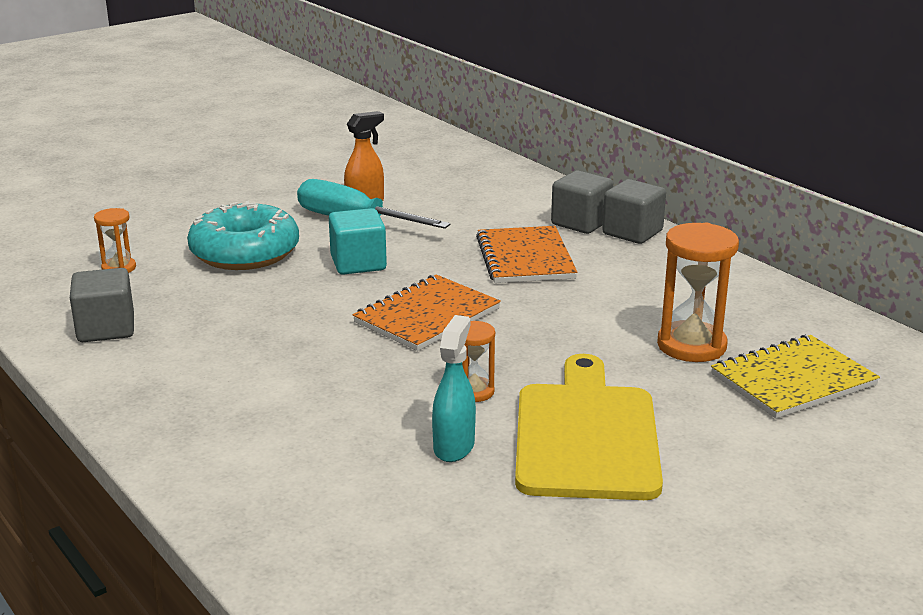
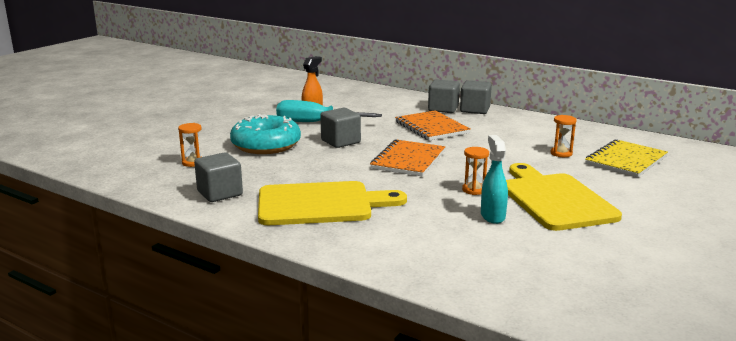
camera: 20 degrees left, 5 degrees down
turquoise cube [329,208,387,275] -> grey cube [320,108,361,148]
orange hourglass [657,223,739,362] -> orange hourglass [551,115,577,157], size x0.55
none -> yellow cutting board [258,181,407,225]

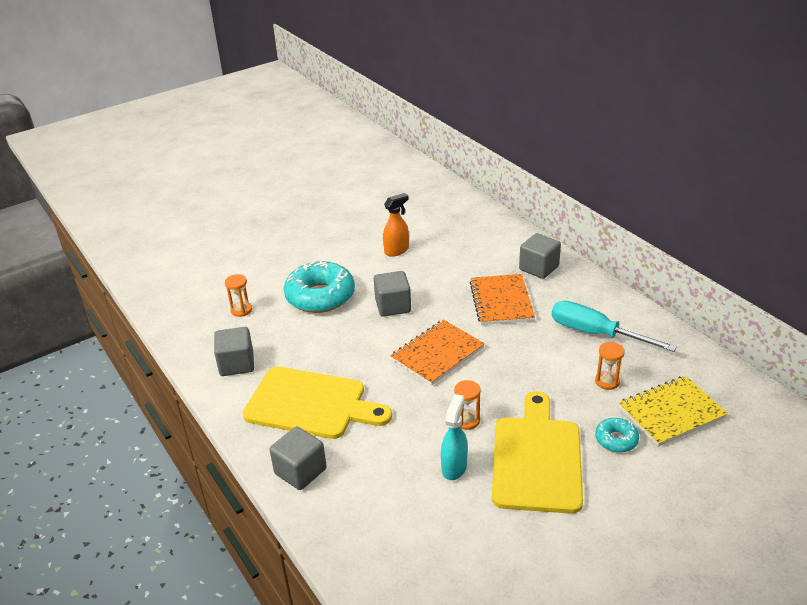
camera: 25 degrees right, 15 degrees up
turquoise screwdriver [276,100,382,122] -> turquoise screwdriver moved to [552,301,677,352]
grey cube [460,80,492,114] -> grey cube moved to [270,426,327,490]
none -> turquoise donut [595,418,639,453]

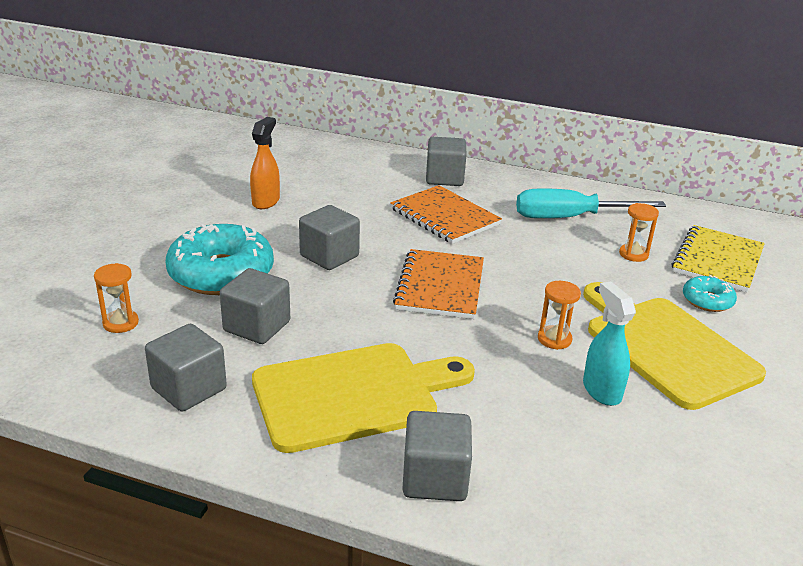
camera: 40 degrees left, 5 degrees down
none -> grey cube [220,268,290,344]

